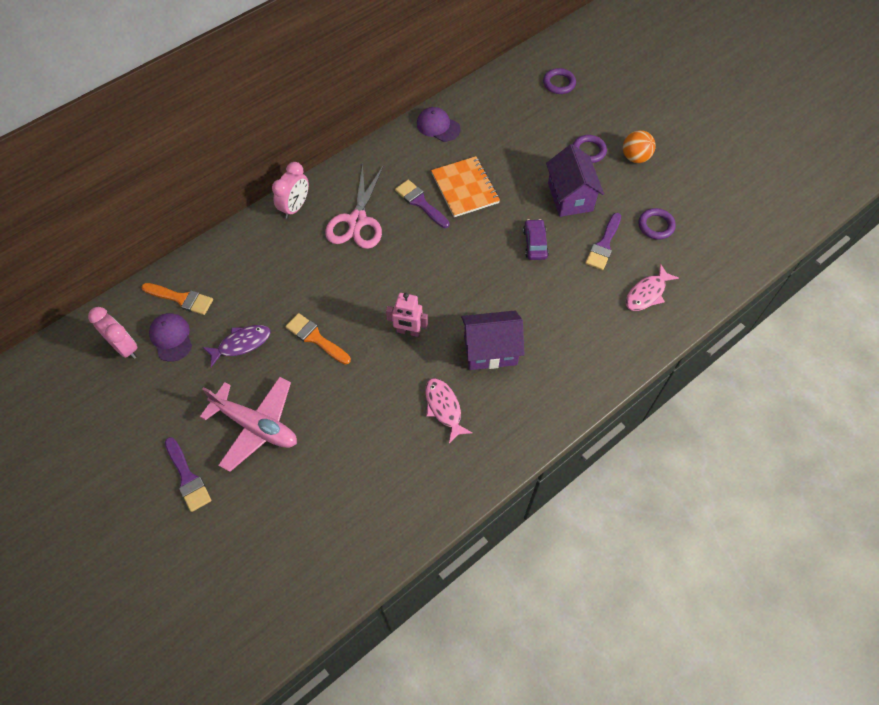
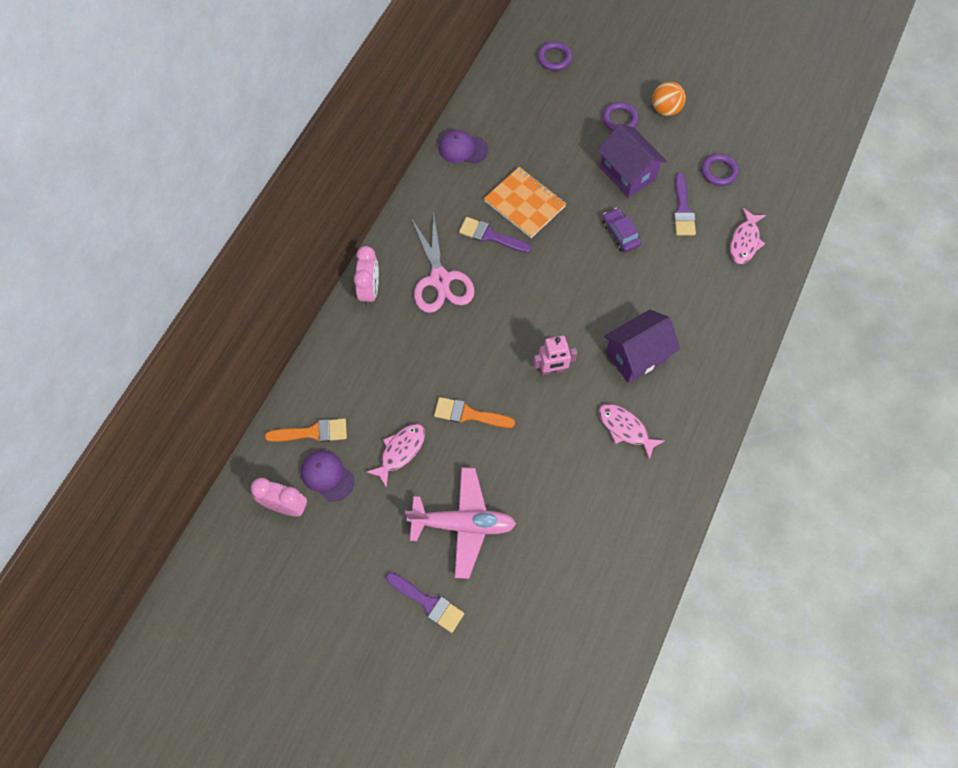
camera: 25 degrees left, 5 degrees up
purple fish [203,325,270,367] -> pink fish [367,424,425,488]

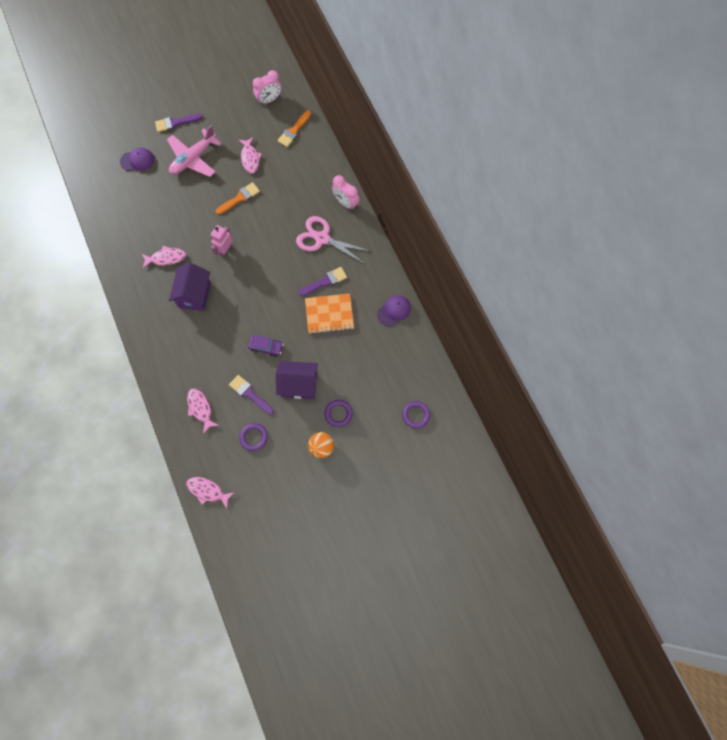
camera: 130 degrees right, 5 degrees up
purple cap [301,450,354,502] -> purple cap moved to [120,148,154,171]
none -> pink fish [186,477,235,509]

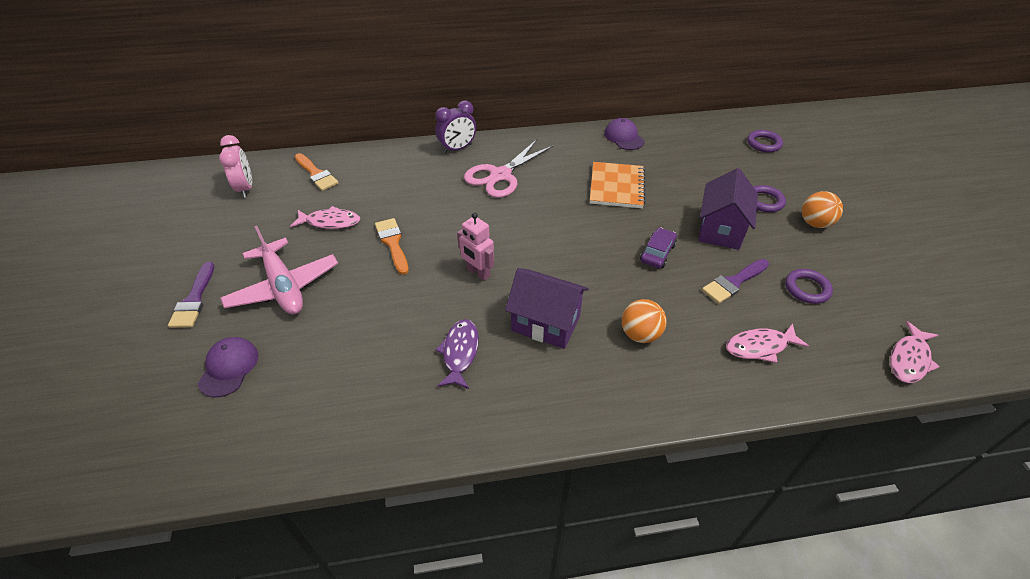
camera: 75 degrees left, 25 degrees down
pink fish [142,246,186,268] -> purple fish [435,319,479,389]
purple brush [298,267,347,296] -> none
pink clock [332,175,359,210] -> purple clock [435,100,476,154]
none -> orange ball [622,299,667,343]

